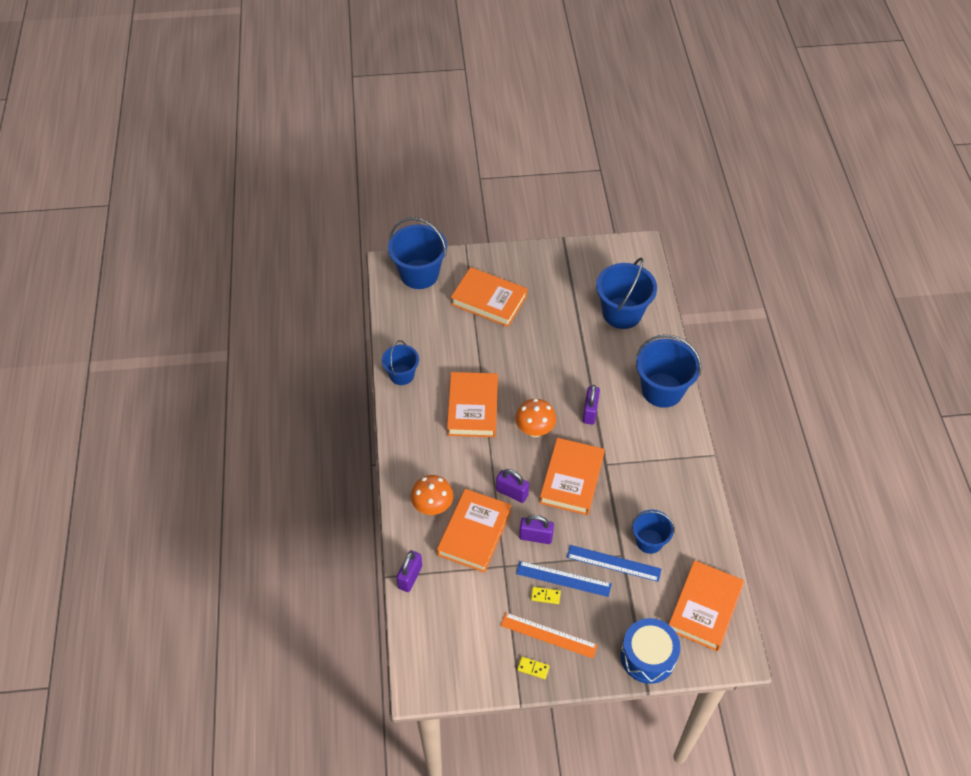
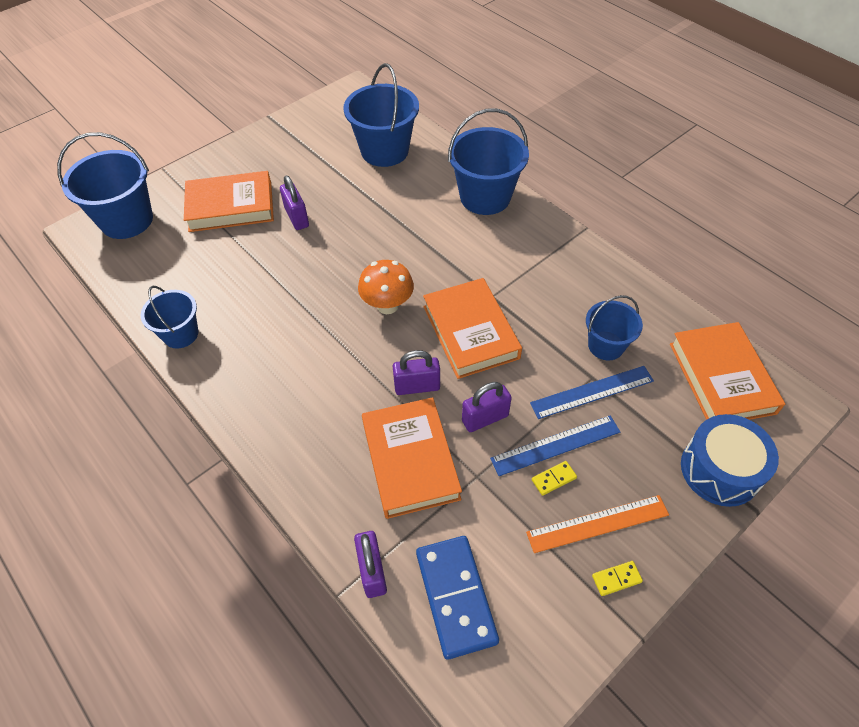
camera: 35 degrees left, 0 degrees up
orange mushroom [411,475,453,515] -> none
orange book [447,372,498,437] -> none
purple padlock [583,385,600,425] -> purple padlock moved to [280,175,309,230]
none -> blue domino [416,536,499,660]

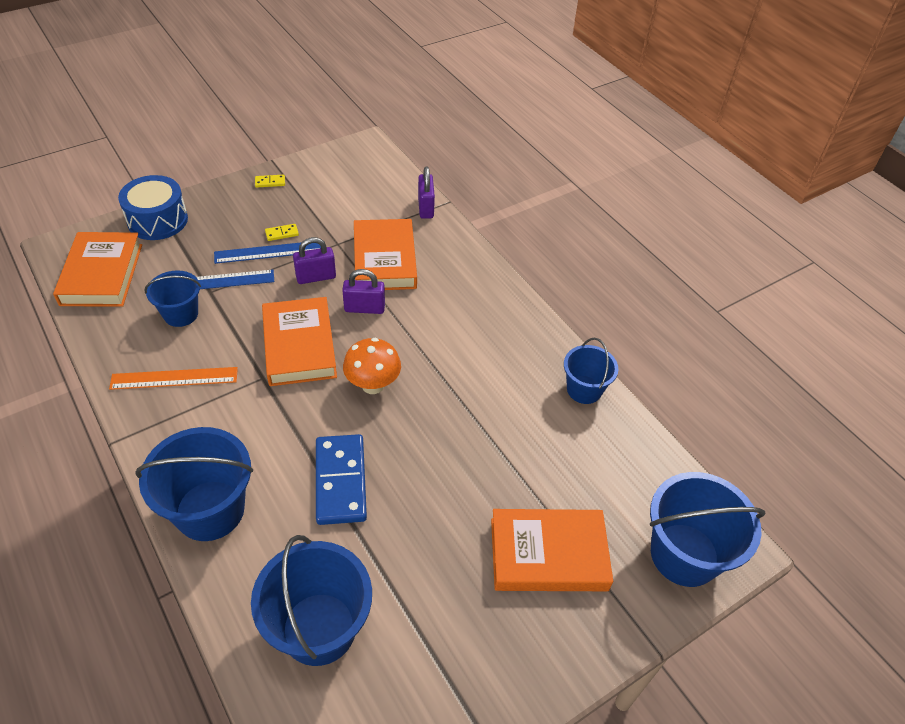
camera: 175 degrees left, 5 degrees down
purple padlock [280,175,309,230] -> none
blue domino [416,536,499,660] -> blue domino moved to [316,434,367,525]
orange ruler [526,495,669,553] -> orange ruler moved to [109,367,238,390]

